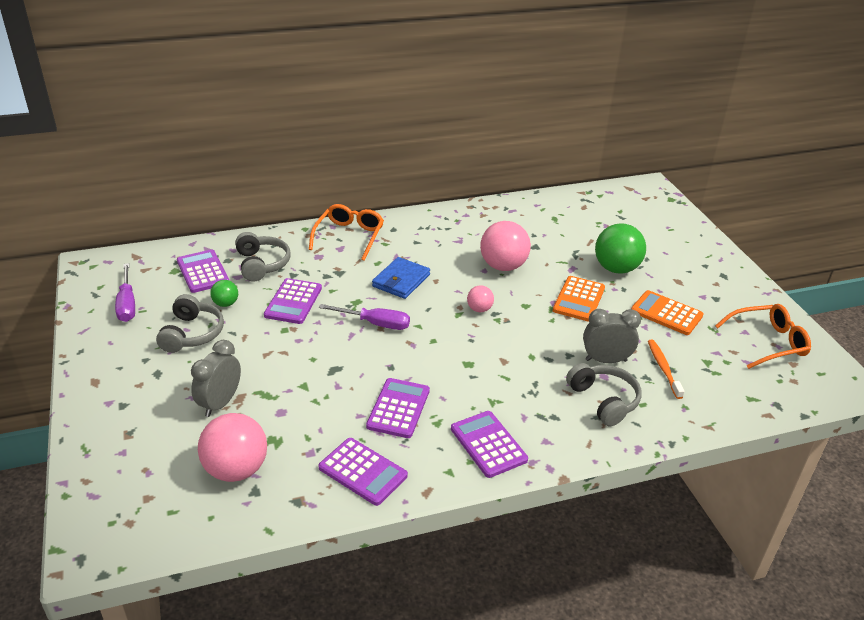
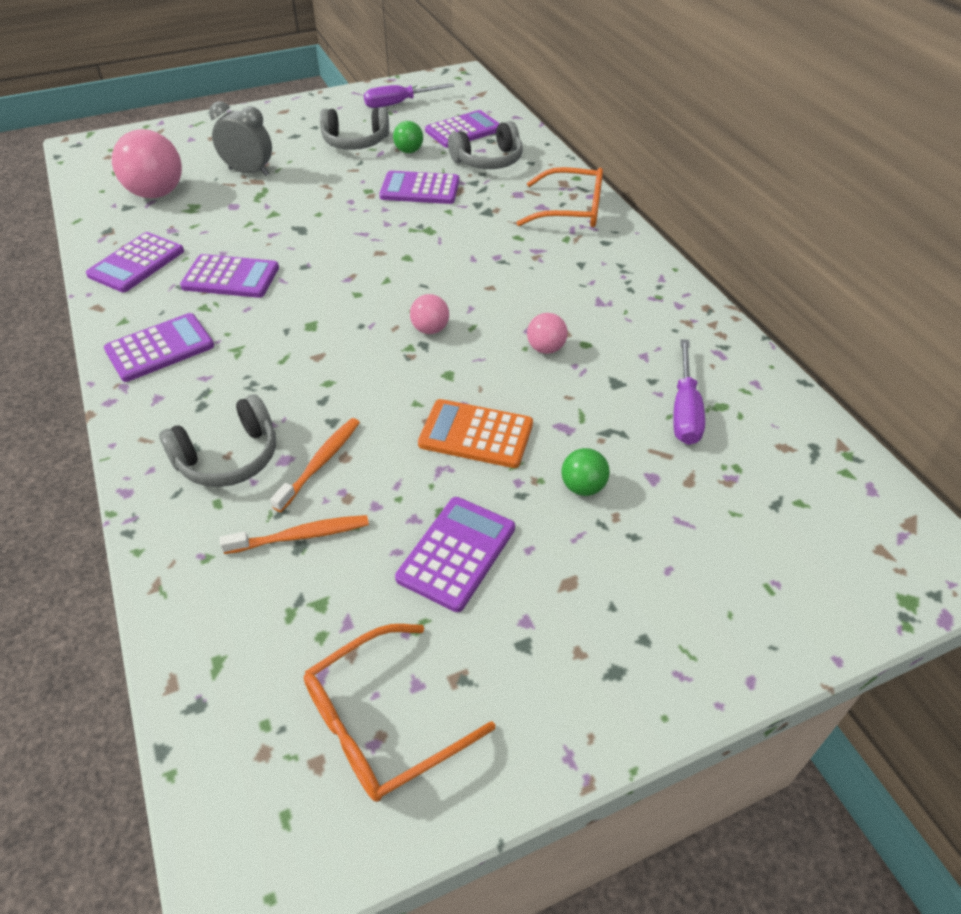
camera: 85 degrees right, 10 degrees up
purple screwdriver [319,304,410,330] -> purple screwdriver moved to [673,339,705,445]
blue wallet [372,257,430,299] -> none
pink ball [480,221,531,271] -> pink ball [527,313,568,354], size x0.51
grey clock [583,309,641,363] -> orange toothbrush [270,418,360,512]
green ball [595,223,646,274] -> green ball [561,448,610,496], size x0.51
orange calculator [631,290,704,335] -> purple calculator [395,497,515,612]
orange glasses [715,304,811,369] -> orange glasses turned 75 degrees clockwise [304,624,495,802]

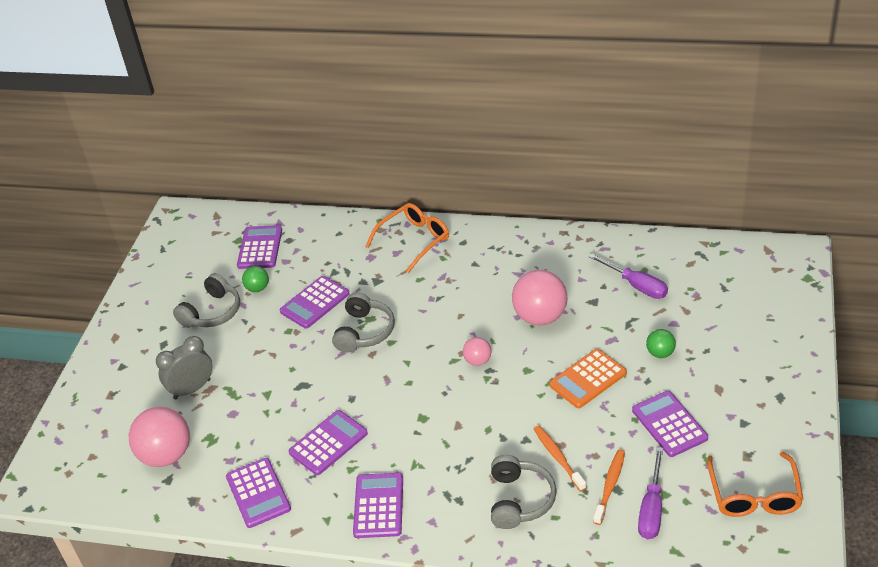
camera: 50 degrees left, 5 degrees down
purple screwdriver [364,83,455,108] -> purple screwdriver moved to [638,447,663,539]
grey headphones [448,121,523,169] -> grey headphones moved to [332,292,395,352]
pink ball [527,313,568,354] -> pink ball [512,270,567,325], size x1.97

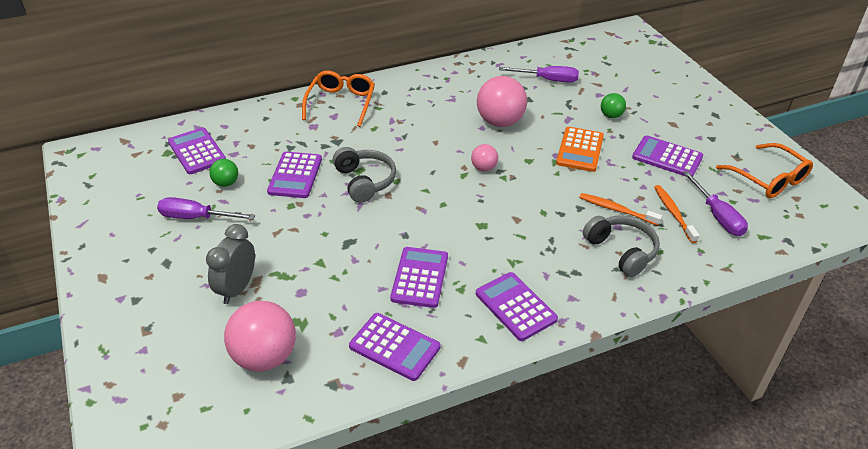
camera: 40 degrees left, 0 degrees up
grey headphones [173,273,240,328] -> purple screwdriver [157,197,255,220]

